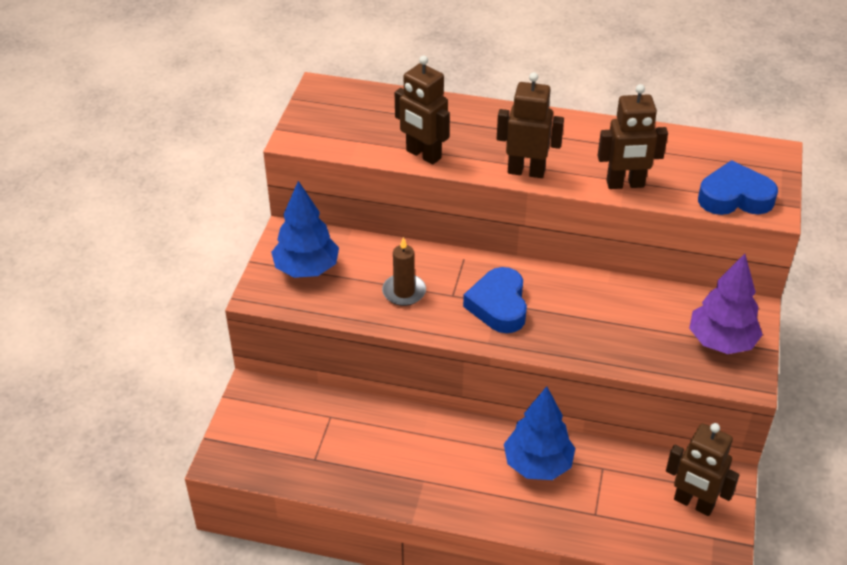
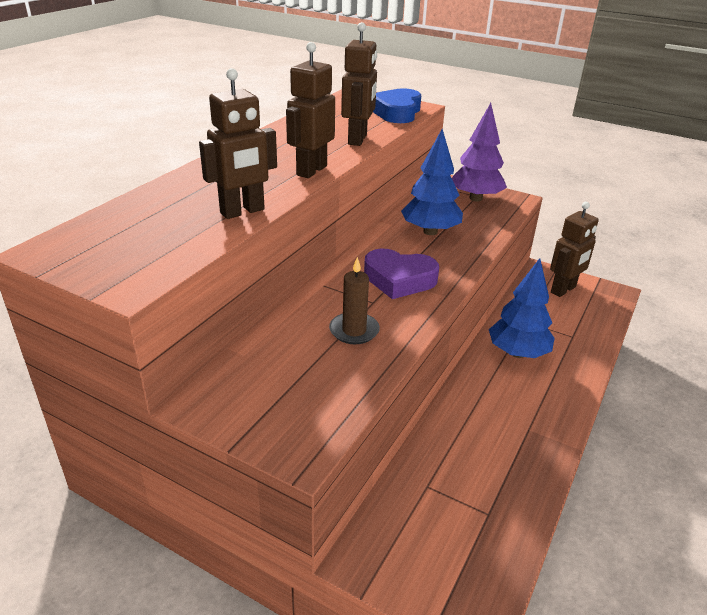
camera: 75 degrees left, 10 degrees down
blue tree [271,181,339,278] -> blue tree moved to [401,129,463,235]
blue heart [463,267,527,333] -> purple heart [364,249,439,299]

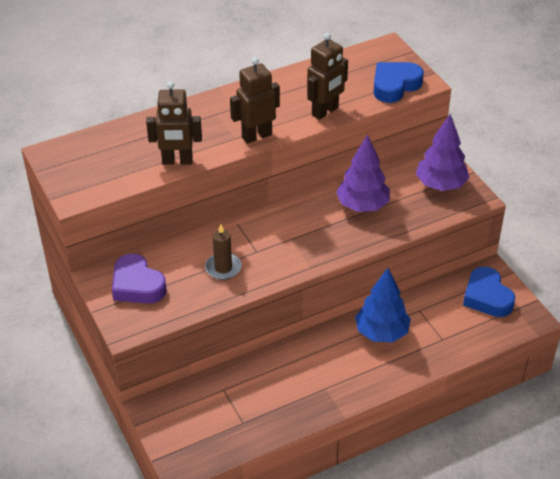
camera: 35 degrees right, 10 degrees up
purple heart [364,249,439,299] -> purple heart moved to [112,253,167,304]
blue tree [401,129,463,235] -> purple tree [336,134,390,212]
brown robot [550,202,599,297] -> blue heart [463,266,515,317]

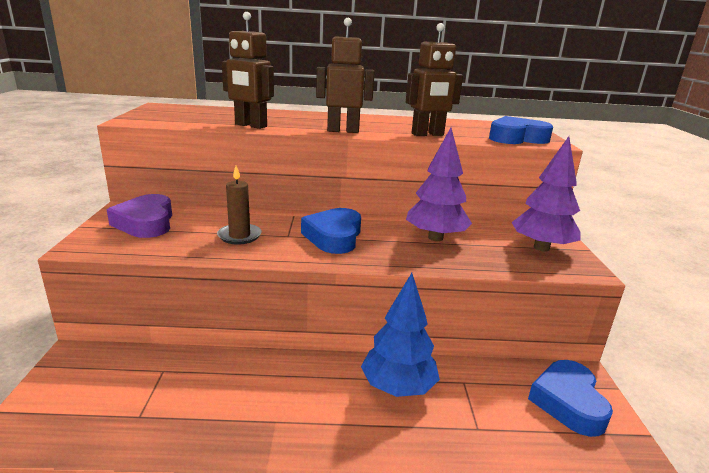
camera: 25 degrees right, 20 degrees down
none -> blue heart [301,208,361,254]

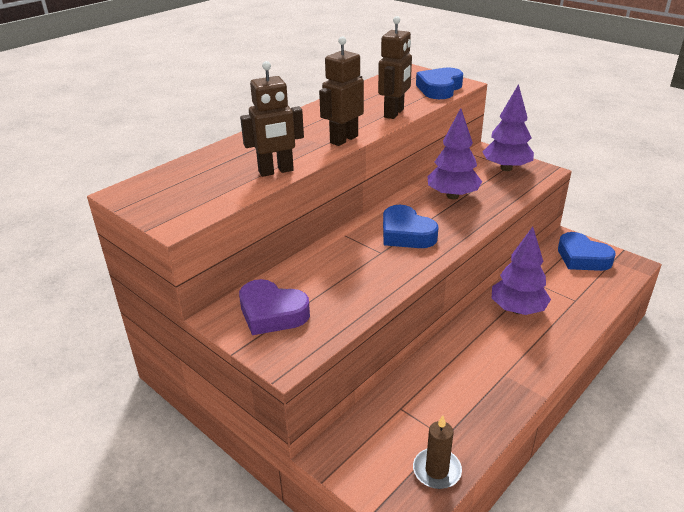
camera: 45 degrees left, 10 degrees up
brown candle [217,166,262,245] -> brown candle moved to [413,415,462,489]
blue tree [361,273,440,397] -> purple tree [492,227,551,315]

